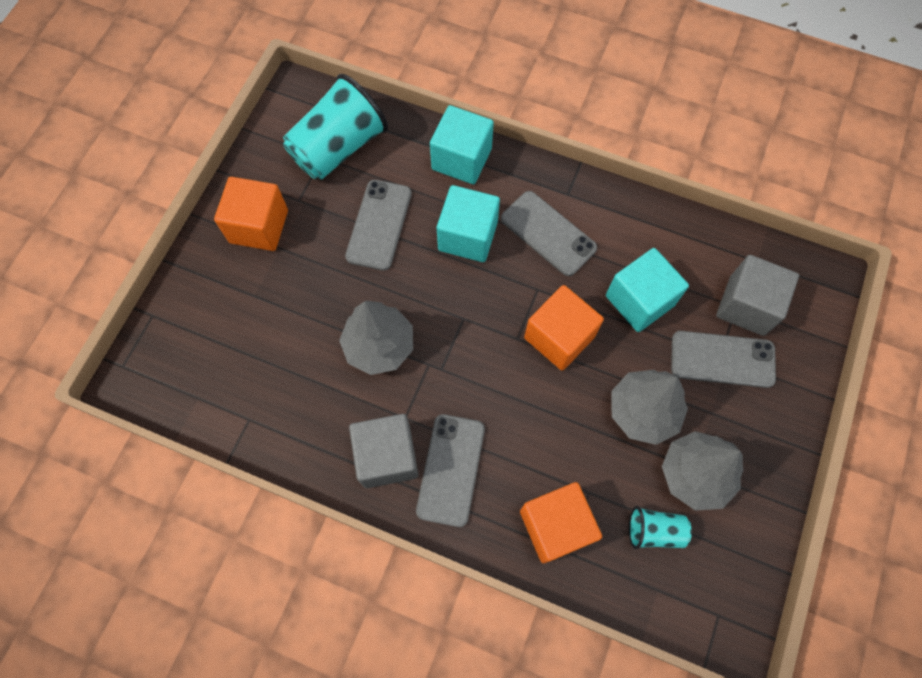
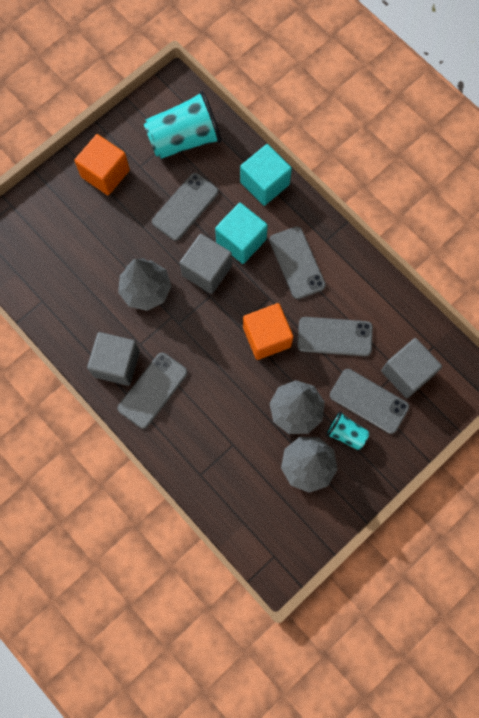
camera: 25 degrees right, 5 degrees up
orange cube [520,482,602,563] -> none
turquoise cube [606,248,689,332] -> grey phone [298,317,373,356]
turquoise cup [629,506,692,549] -> turquoise cup moved to [326,411,369,450]
none -> grey cube [180,234,232,294]

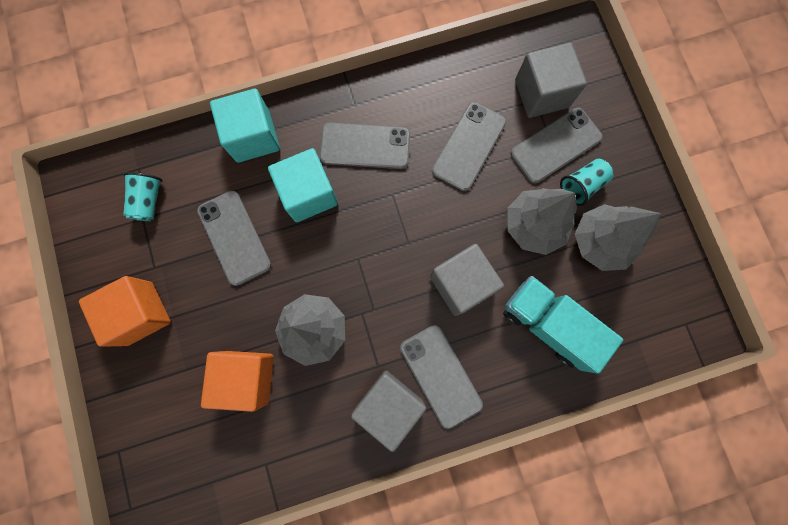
camera: 65 degrees left, 5 degrees up
turquoise cup [144,91,221,159] -> turquoise cup [123,172,163,221], size x0.50
grey cube [180,234,232,294] -> grey cube moved to [430,244,504,316]
orange cube [243,303,293,360] -> orange cube moved to [201,351,274,412]
none -> turquoise truck [503,276,623,374]

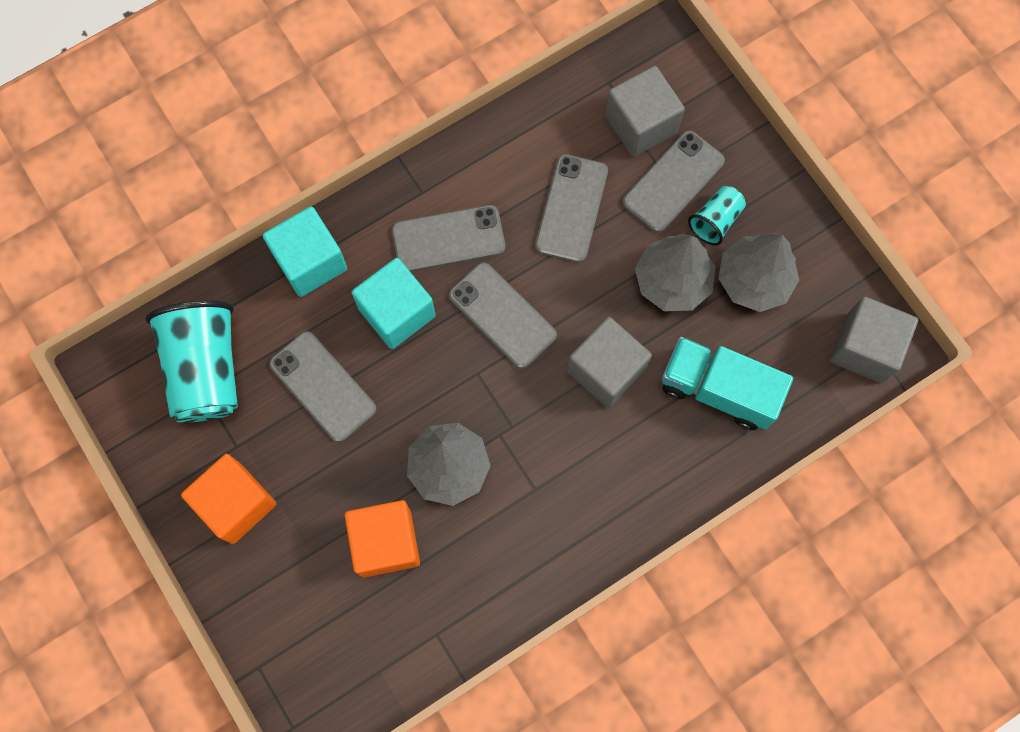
camera: 15 degrees left, 5 degrees down
turquoise cup [123,172,163,221] -> turquoise cup [145,301,238,423], size x2.01
grey cube [351,371,426,452] -> grey cube moved to [830,297,918,383]
grey phone [400,325,483,429] -> grey phone moved to [449,262,557,369]

